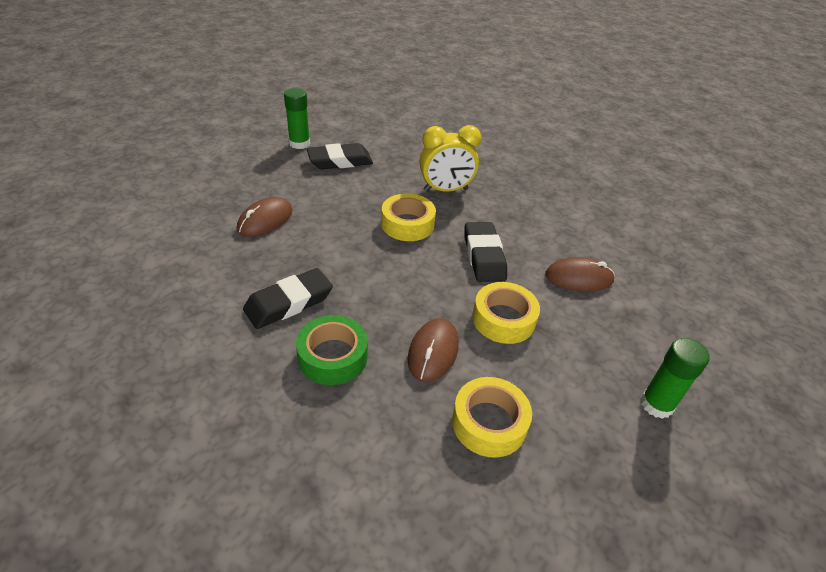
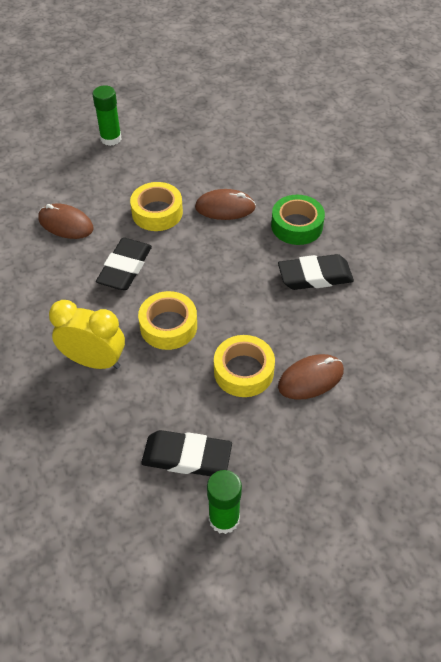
camera: 150 degrees left, 10 degrees up
brown mouse [407,318,459,382] -> brown mouse turned 45 degrees clockwise [195,189,256,220]
yellow tape [452,377,532,458] -> yellow tape moved to [214,335,275,397]

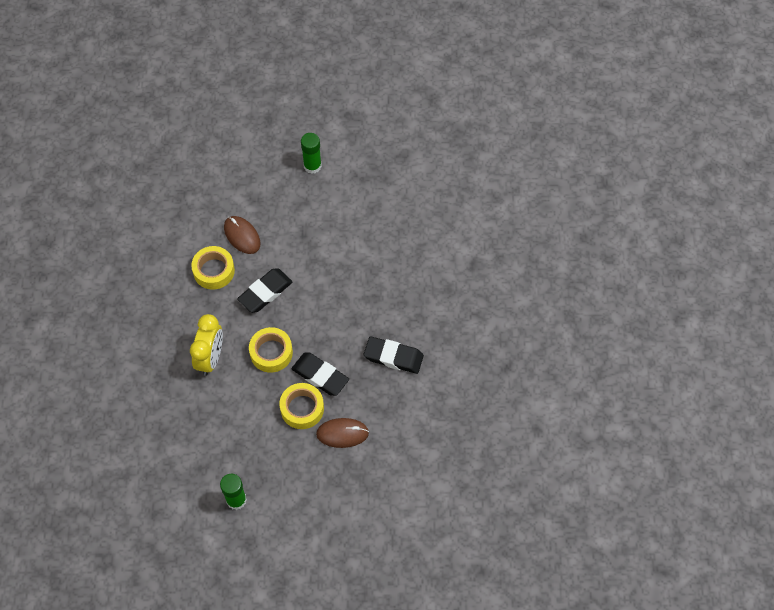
camera: 25 degrees right, 10 degrees up
yellow clock [49,300,125,369] -> yellow clock turned 60 degrees clockwise [190,314,223,376]
yellow tape [130,182,183,231] -> yellow tape moved to [191,246,235,290]
black eraser [141,430,232,476] -> black eraser moved to [291,352,349,396]
brown mouse [195,189,256,220] -> none
green tape [271,195,325,245] -> none

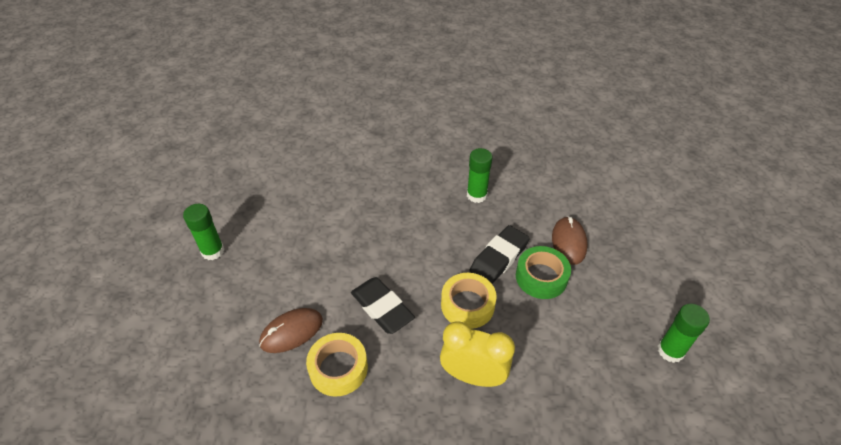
camera: 85 degrees left, 15 degrees down
yellow tape [279,383,324,429] -> green tape [516,246,571,299]
black eraser [364,337,424,374] -> green glue stick [467,148,493,203]

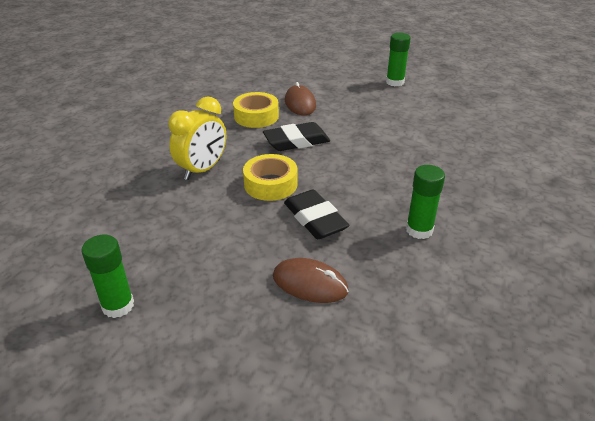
camera: 110 degrees right, 10 degrees down
green tape [516,246,571,299] -> none

